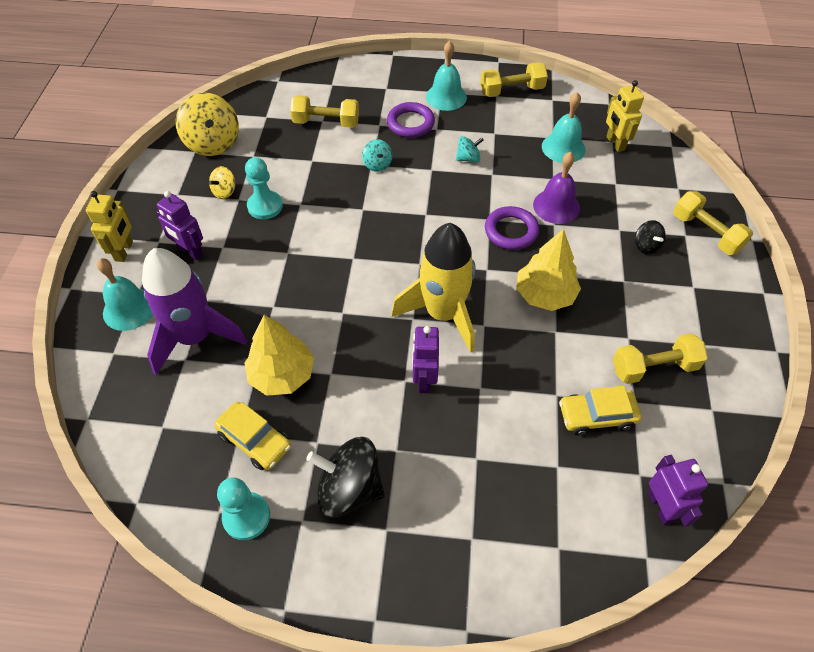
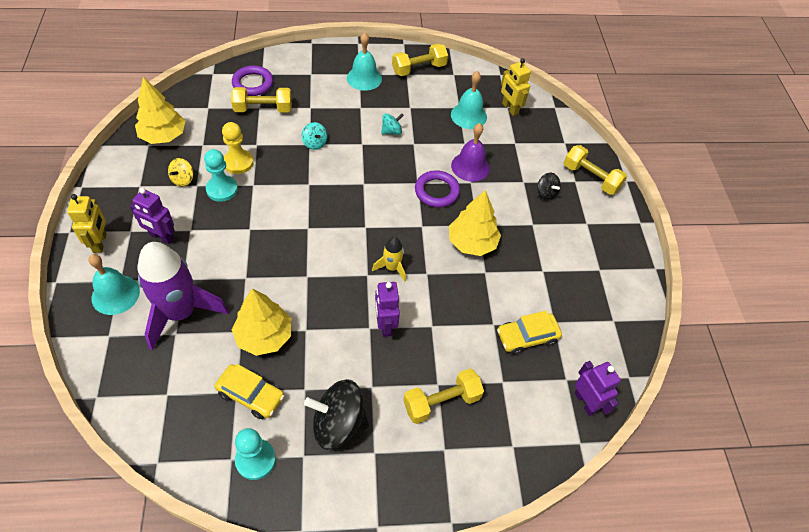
camera: 15 degrees left, 0 degrees up
yellow spinning top [176,93,239,156] -> yellow tree [135,77,185,144]
purple ring [387,102,435,138] -> purple ring moved to [232,65,273,96]
yellow rocket [392,223,476,353] -> yellow rocket [372,237,406,282], size x0.47
yellow dumbbell [613,333,708,384] -> yellow dumbbell moved to [403,369,484,424]
none -> yellow pawn [222,122,254,174]

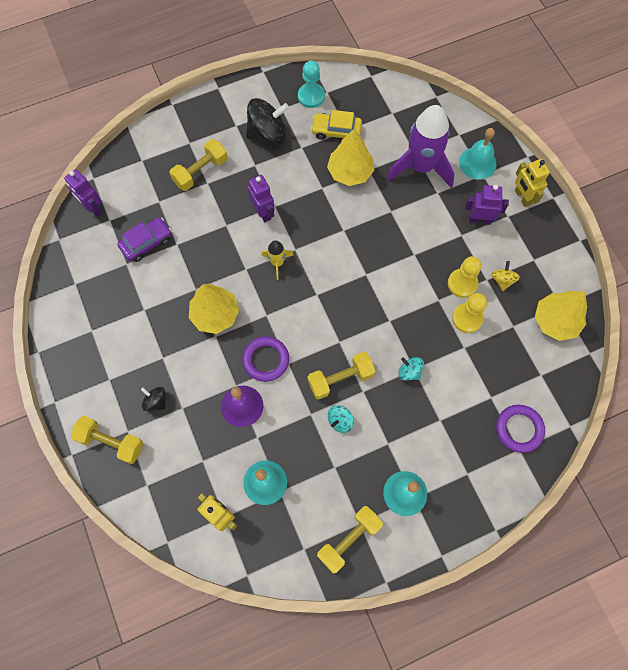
camera: 165 degrees right, 15 degrees up
turquoise pawn [204,149,238,202] -> yellow pawn [448,256,482,298]
yellow dumbbell [231,87,292,112] -> yellow dumbbell moved to [308,352,375,399]
yellow car [497,311,562,355] -> purple car [117,217,172,262]

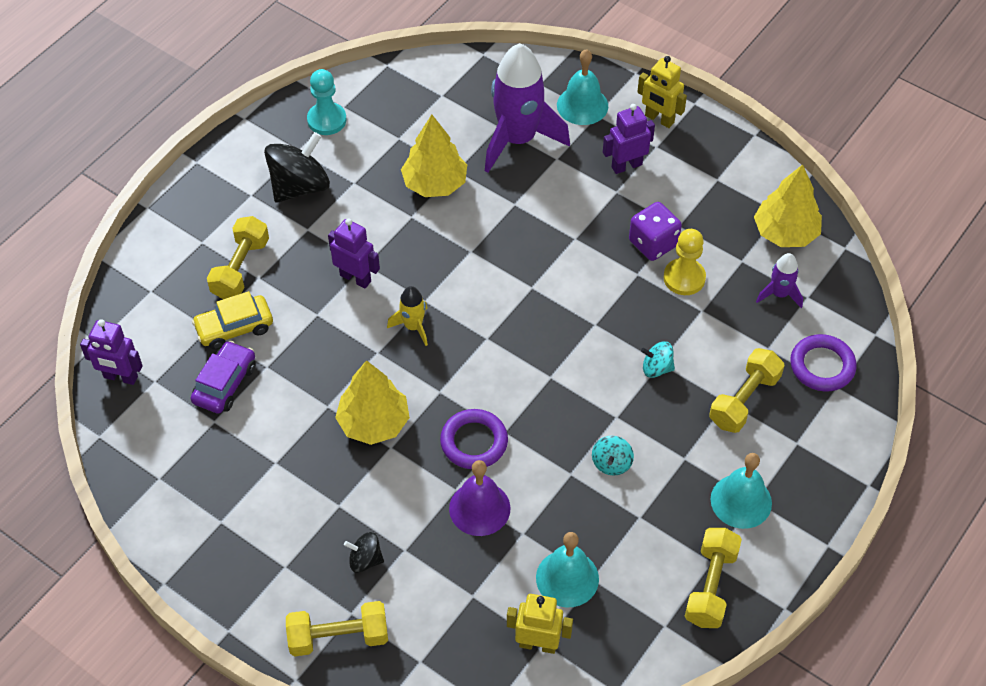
camera: 30 degrees left, 15 degrees down
yellow dumbbell [308,352,375,399] -> yellow dumbbell moved to [709,348,784,433]
yellow car [311,110,362,140] -> yellow car moved to [192,291,273,350]
yellow pawn [448,256,482,298] -> purple dice [629,202,682,261]
yellow spinning top [491,261,520,291] -> none
none -> purple rocket [756,253,803,308]

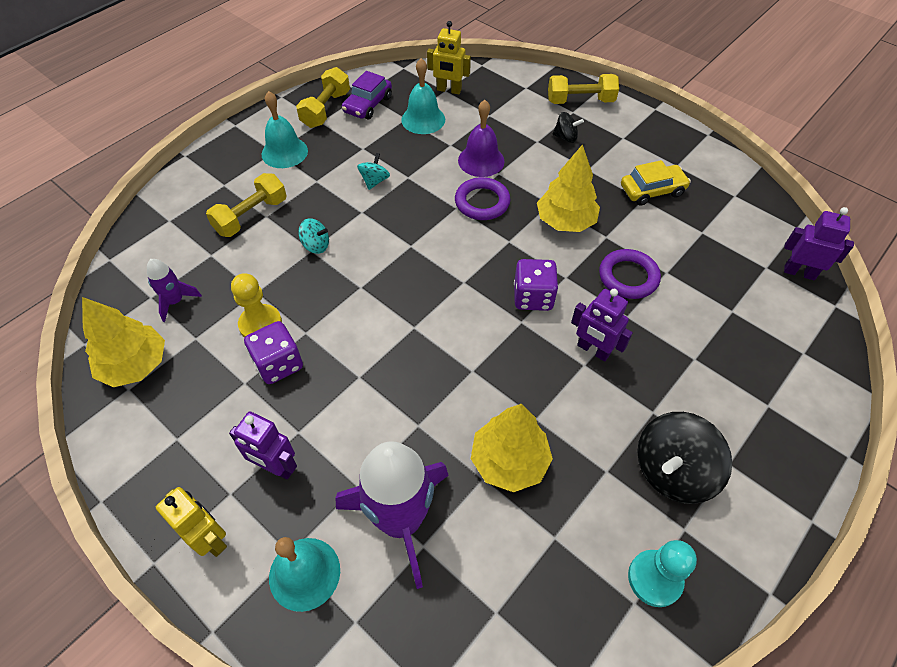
camera: 175 degrees left, 0 degrees up
purple car [191,341,256,414] -> purple car moved to [342,71,392,119]
yellow car [192,291,273,350] -> yellow car moved to [621,160,691,206]
yellow dumbbell [207,216,269,299] -> none
yellow rocket [387,286,428,346] -> purple dice [514,259,558,311]
purple robot [603,104,655,174] -> purple robot turned 45 degrees clockwise [229,412,297,480]
purple ring [790,334,857,392] -> purple ring moved to [599,249,661,299]

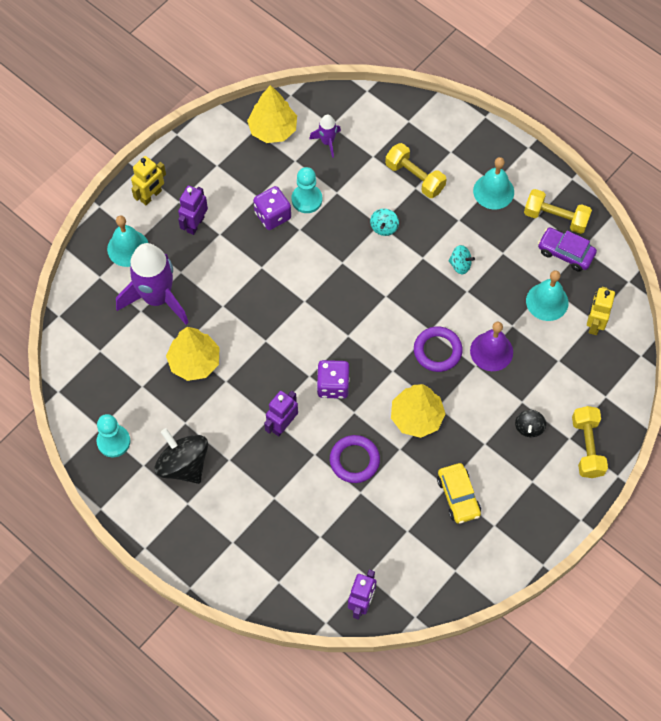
camera: 90 degrees right, 10 degrees up
yellow pawn [231,273,282,338] -> turquoise pawn [292,167,322,213]

